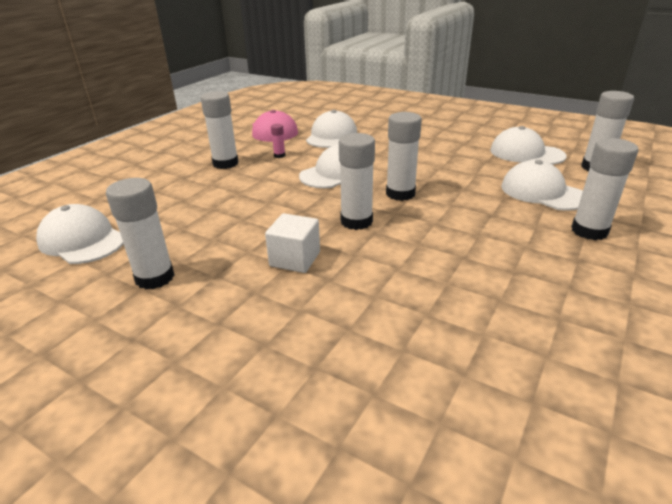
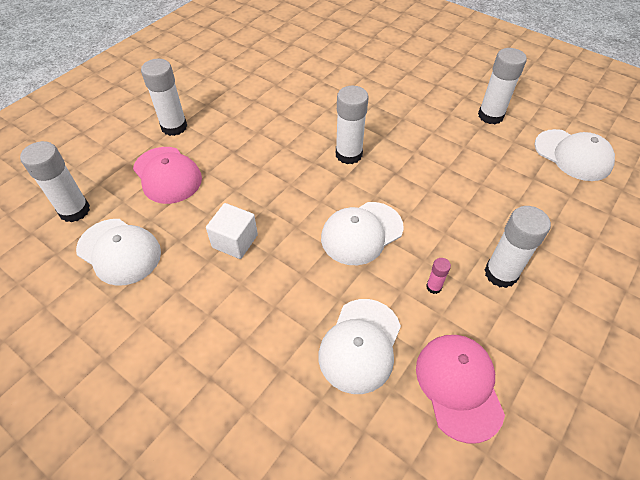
camera: 175 degrees left, 20 degrees up
white cube [265,213,320,273] -> white cube moved to [206,203,258,259]
white glue stick [386,112,422,201] -> none
white cap [501,160,583,211] -> pink cap [133,147,202,204]

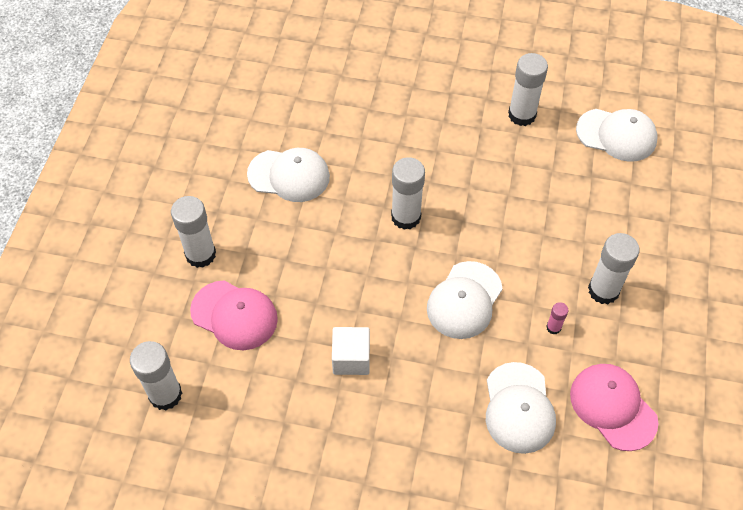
camera: 25 degrees left, 5 degrees up
white cap [76,219,161,286] -> white cap moved to [247,148,330,202]

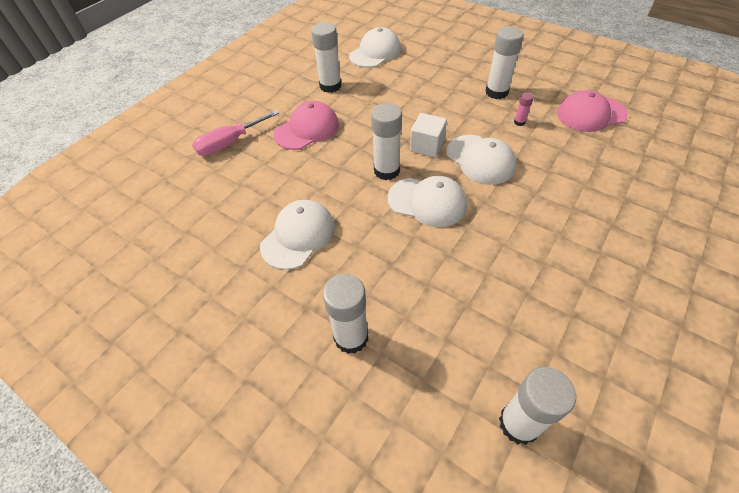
camera: 65 degrees left, 5 degrees down
pink cap [190,280,278,350] -> pink cap moved to [274,101,339,150]
white cube [332,327,370,375] -> white cube moved to [410,113,447,158]
white cap [486,362,556,454] -> white cap moved to [387,176,467,227]
none -> pink screwdriver [192,110,279,156]

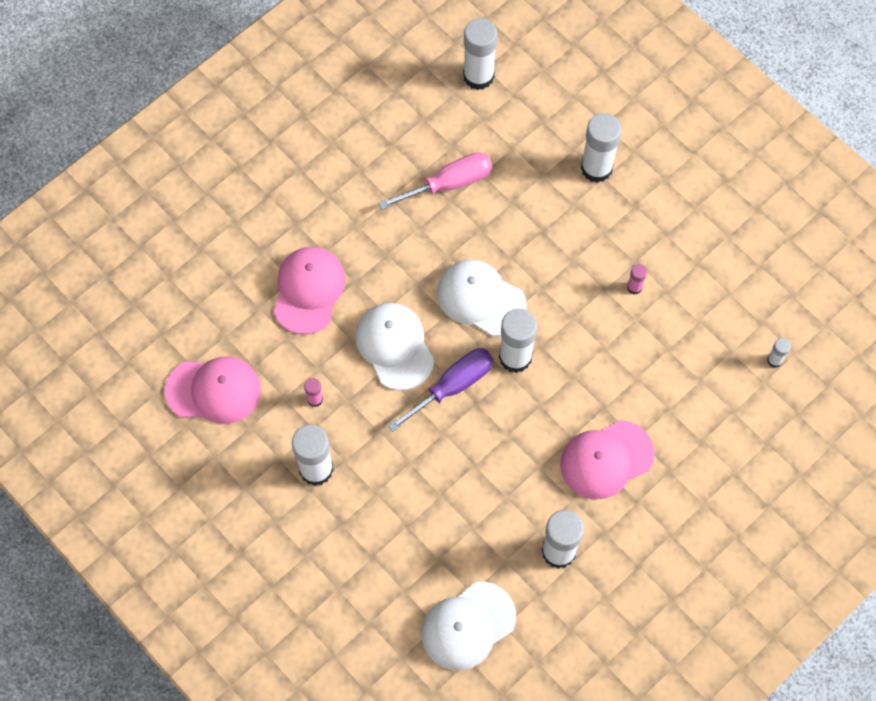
camera: 170 degrees left, 15 degrees up
pink screwdriver [192,110,279,156] -> pink screwdriver moved to [379,152,492,209]
white cap [260,200,335,270] -> pink glue stick [627,264,647,294]
white cube [410,113,447,158] -> purple screwdriver [388,348,493,432]
none -> pink cap [274,247,345,334]
none -> white glue stick [767,338,791,368]

